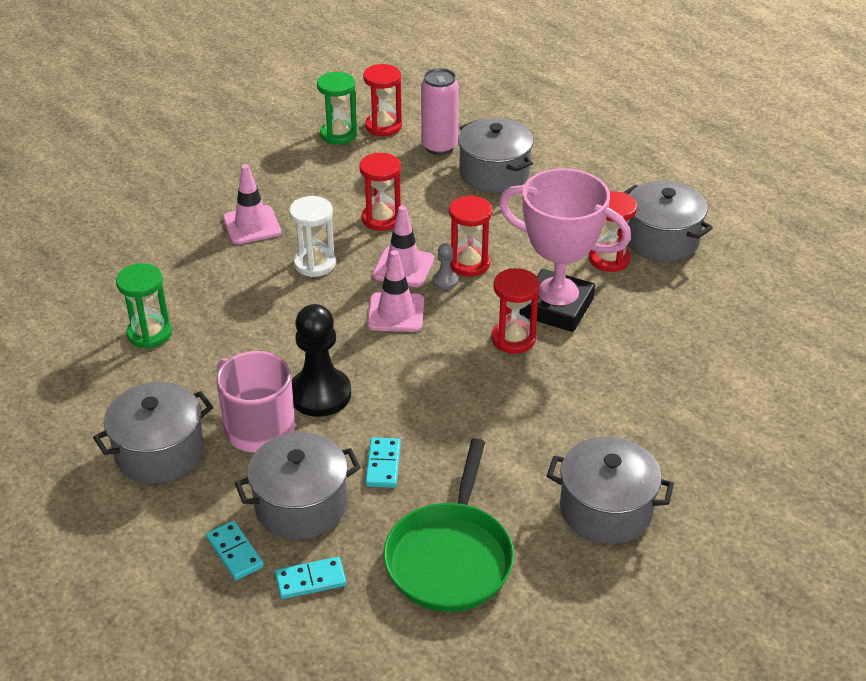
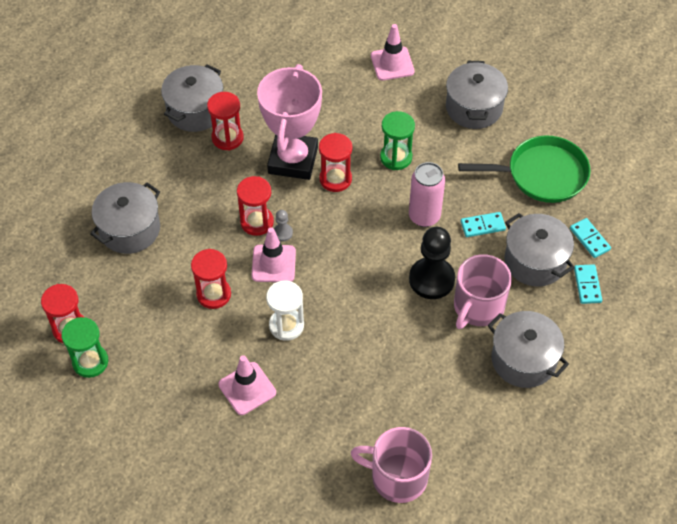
camera: 105 degrees left, 15 degrees up
green hourglass [116,263,172,349] -> green hourglass moved to [380,111,415,170]
turquoise domino [206,521,264,580] -> turquoise domino turned 45 degrees counterclockwise [574,264,602,304]
pink traffic cone [367,250,424,332] -> pink traffic cone moved to [371,24,415,80]
pink can [421,68,459,155] -> pink can moved to [409,162,445,227]
none -> pink mug [351,427,432,503]

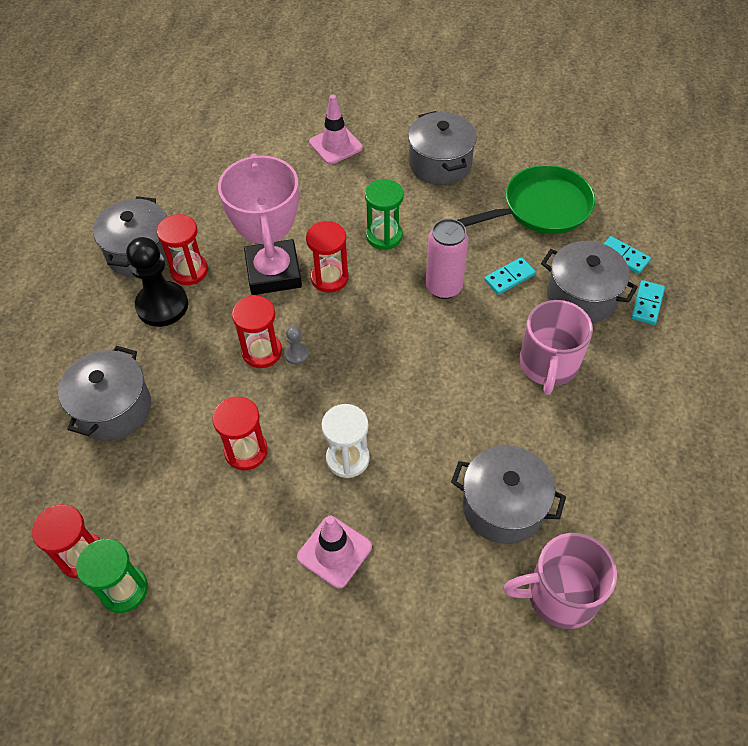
camera: 20 degrees left, 0 degrees up
pink traffic cone [252,227,296,282] -> none
black pawn [409,227,455,299] -> black pawn moved to [126,237,188,327]
grey pot [488,311,569,388] -> grey pot moved to [451,445,566,544]
turquoise domino [574,264,602,304] -> turquoise domino turned 45 degrees clockwise [631,280,665,325]

